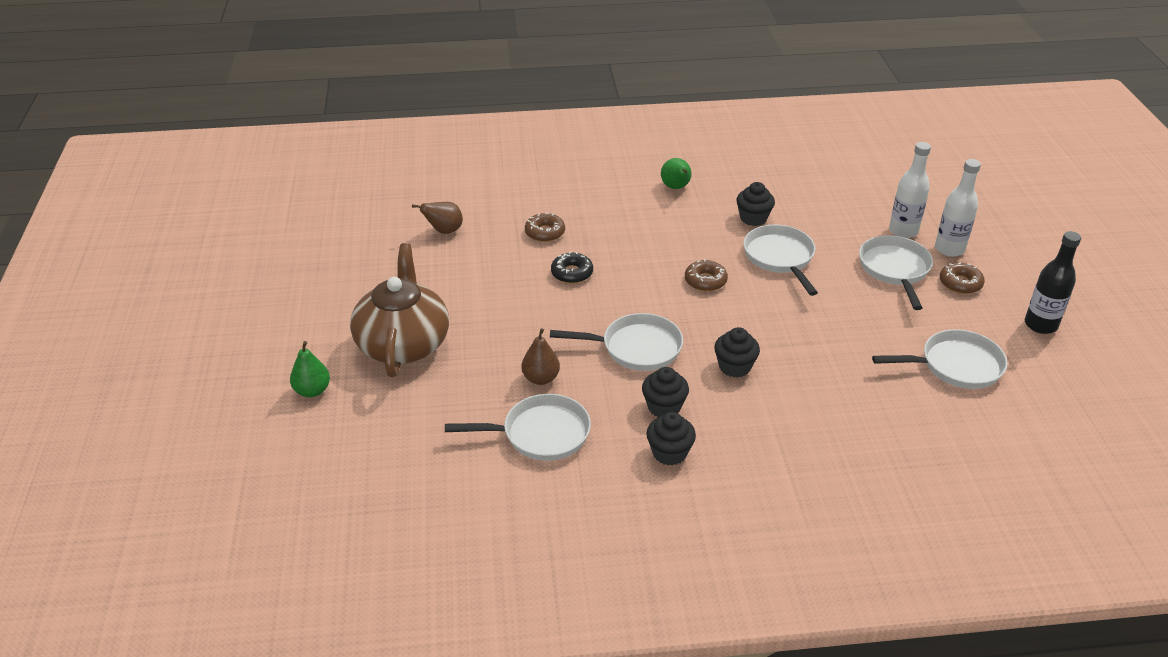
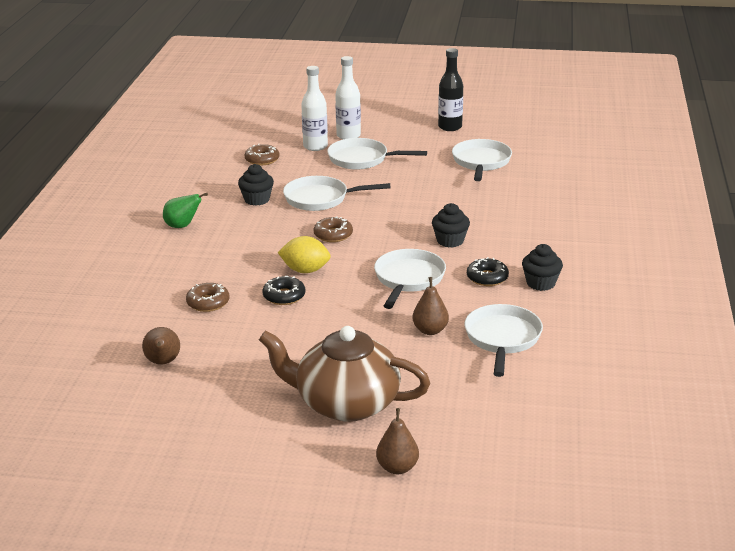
camera: 75 degrees left, 10 degrees down
green pear [290,341,330,397] -> brown pear [376,408,419,474]
black cupcake [642,367,689,417] -> black donut [467,257,509,286]
brown donut [940,262,985,294] -> brown donut moved to [245,144,280,165]
none -> yellow lemon [278,236,331,273]

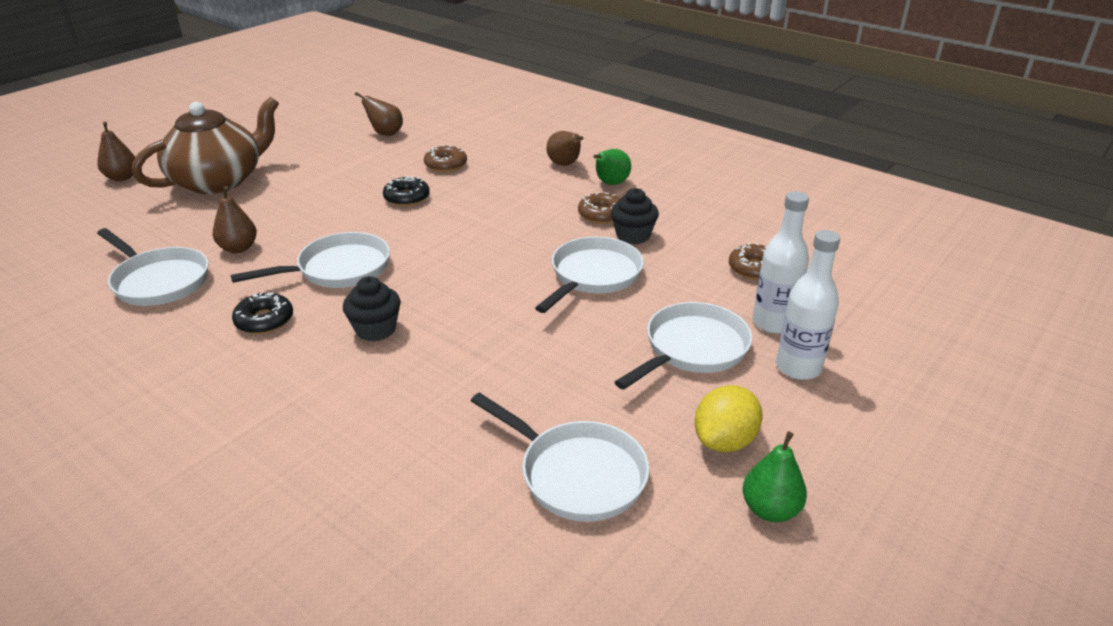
camera: 120 degrees right, 5 degrees up
yellow lemon [278,236,331,273] -> yellow lemon moved to [695,385,763,452]
brown donut [314,216,353,242] -> brown donut moved to [578,193,620,224]
white pan [374,249,446,309] -> white pan turned 75 degrees counterclockwise [231,232,390,288]
black bottle [438,48,463,131] -> green pear [743,431,807,522]
black cupcake [522,244,563,291] -> none
none -> brown pear [546,131,583,166]

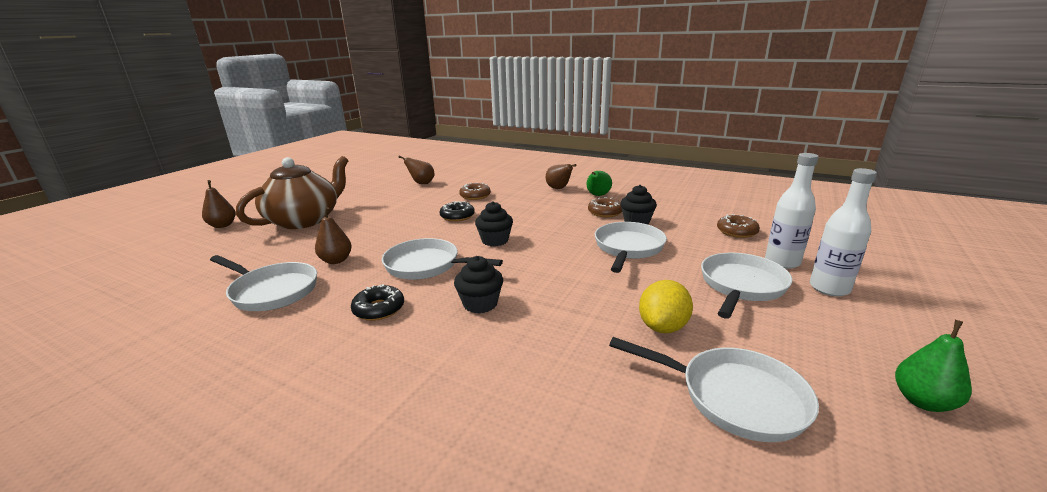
camera: 10 degrees left, 10 degrees down
white pan [231,232,390,288] -> white pan turned 120 degrees counterclockwise [382,238,503,280]
yellow lemon [695,385,763,452] -> yellow lemon moved to [639,280,693,333]
none -> black cupcake [475,201,513,246]

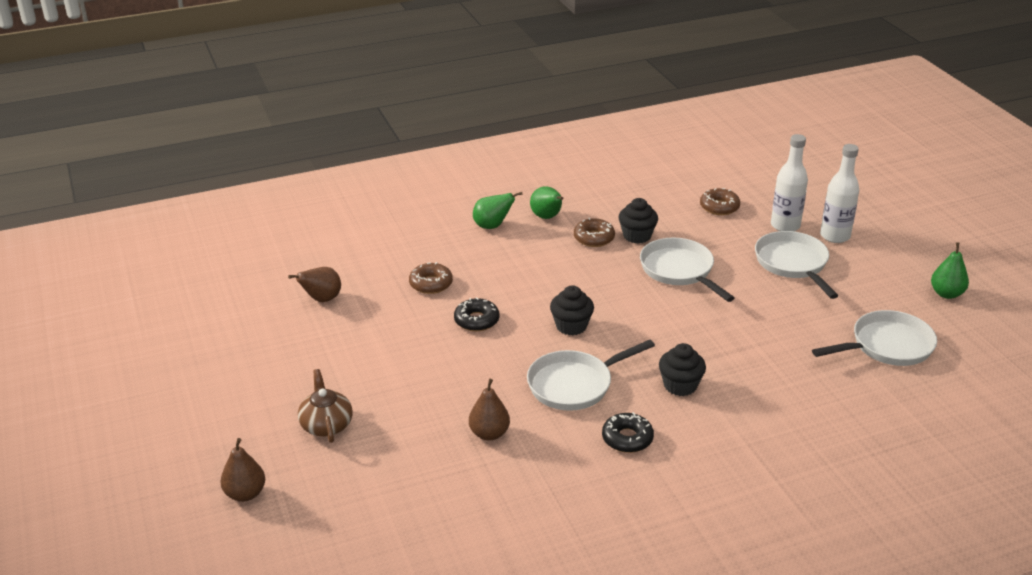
camera: 50 degrees left, 10 degrees up
white pan [210,255,317,311] -> none
brown teapot [236,156,349,229] -> brown teapot [298,369,353,443], size x0.51
brown pear [546,164,576,189] -> green pear [473,192,522,229]
yellow lemon [639,280,693,333] -> none

